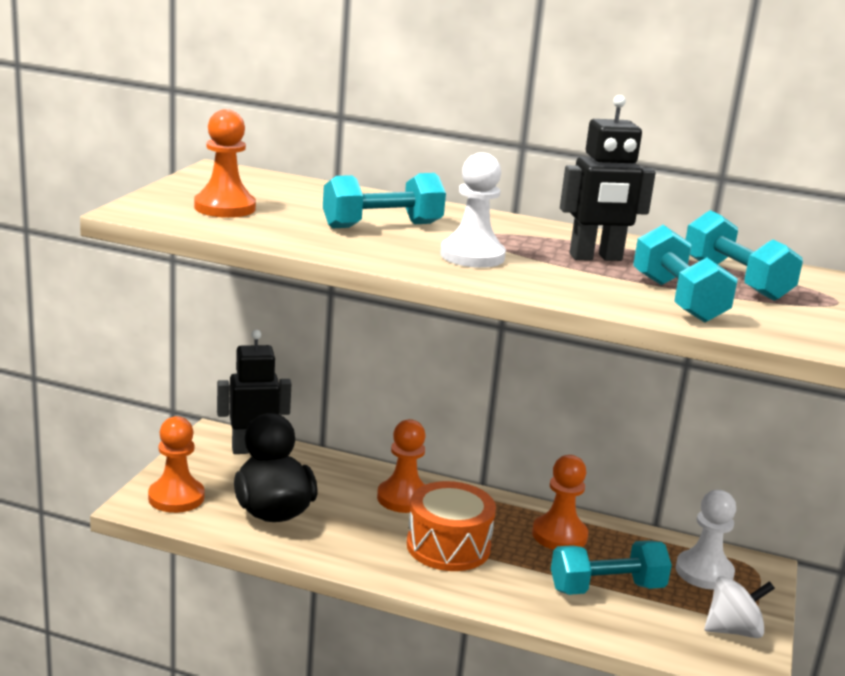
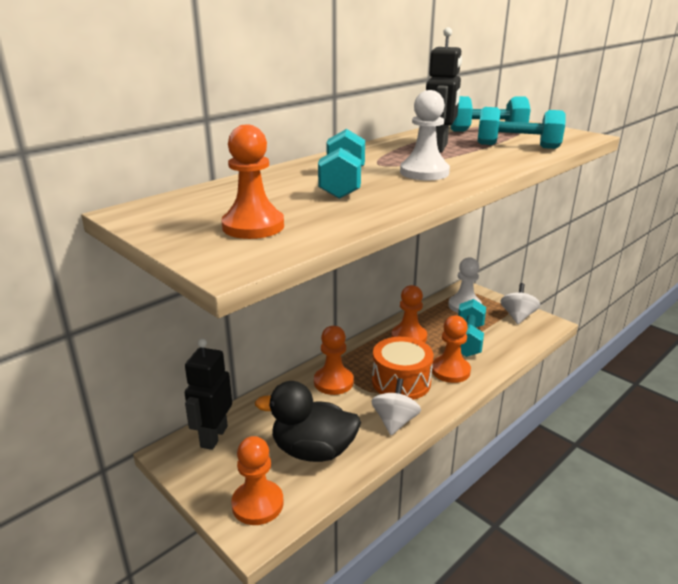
camera: 60 degrees left, 5 degrees up
none -> white spinning top [371,378,421,435]
none -> orange pawn [432,315,471,383]

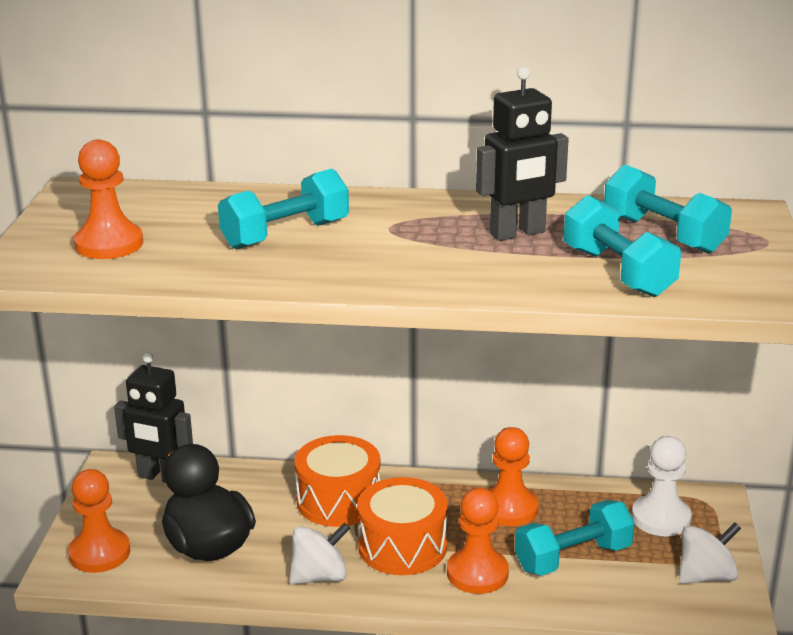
camera: 50 degrees right, 0 degrees up
black robot [185,339,232,450] -> black robot turned 135 degrees counterclockwise [114,352,193,483]
orange pawn [314,326,354,395] -> orange drum [294,435,381,527]
white pawn [400,90,450,180] -> none

